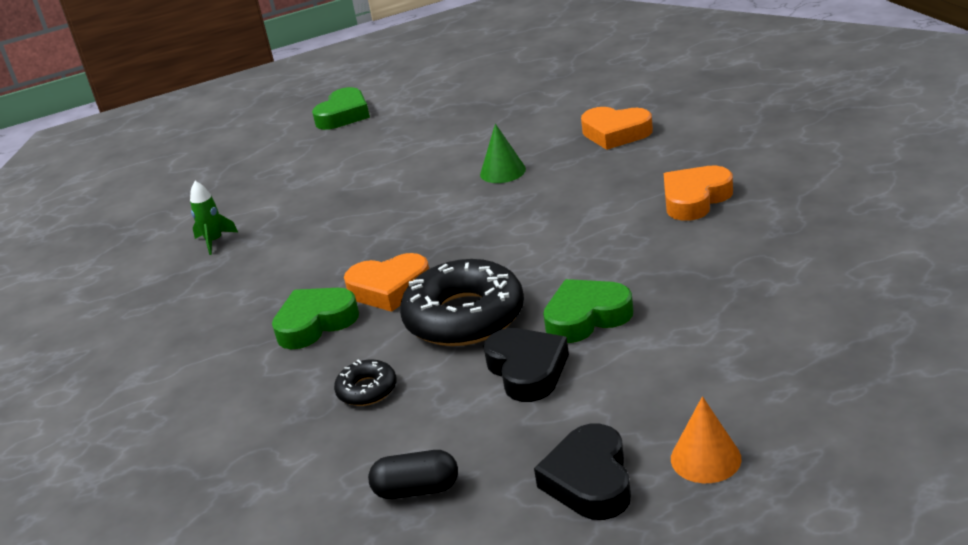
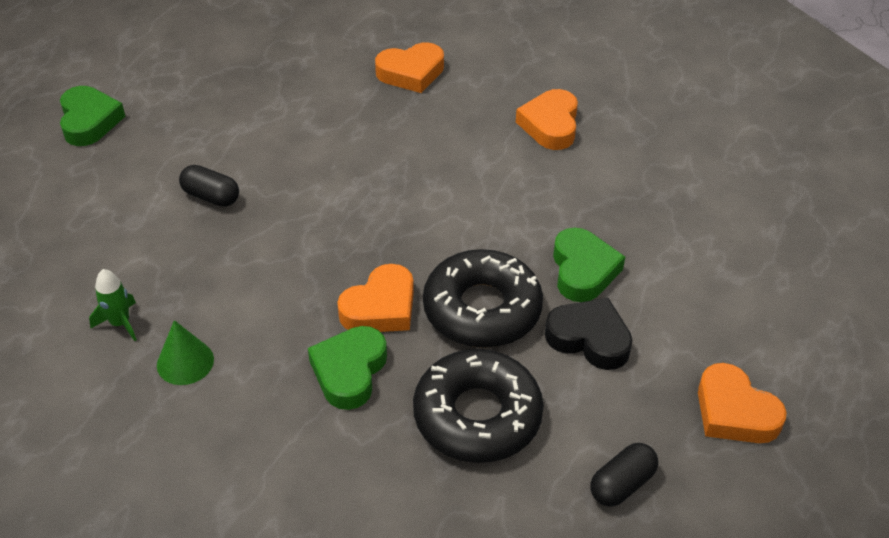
camera: 45 degrees left, 15 degrees up
black donut [334,360,397,406] -> black donut [413,349,544,463], size x2.11
green cone [480,123,526,183] -> green cone moved to [157,320,214,385]
black heart [534,424,631,520] -> orange heart [698,363,787,443]
green heart [543,279,633,343] -> green heart turned 150 degrees clockwise [553,228,625,302]
orange cone [671,396,742,483] -> none
none -> black capsule [179,165,239,207]

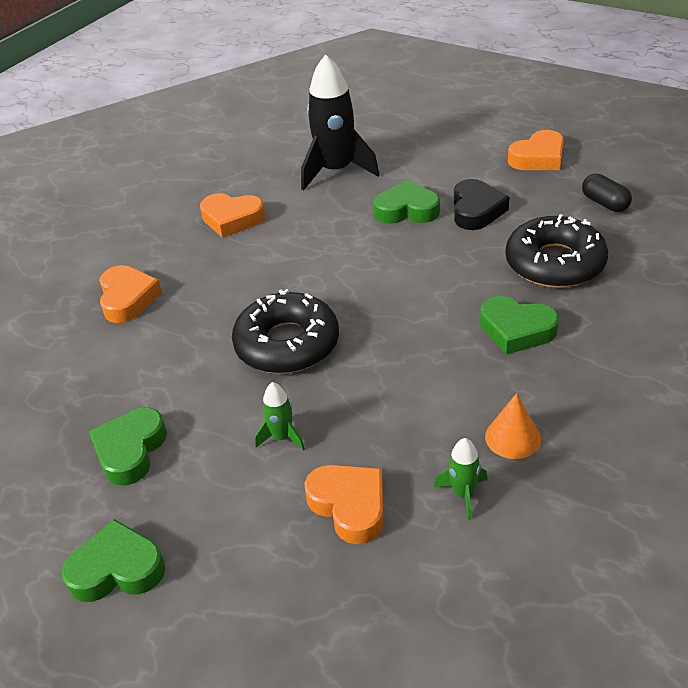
camera: 80 degrees left, 5 degrees down
green cone [157,320,214,385] -> orange cone [485,393,541,459]
black capsule [179,165,239,207] -> green rocket [255,382,305,451]
orange heart [337,264,414,332] -> orange heart moved to [304,465,384,544]
black donut [423,249,543,348] -> black donut moved to [232,289,339,374]
black heart [545,298,633,370] -> black heart turned 150 degrees clockwise [454,179,509,230]
none -> green heart [89,408,167,485]
none -> black rocket [301,54,379,190]

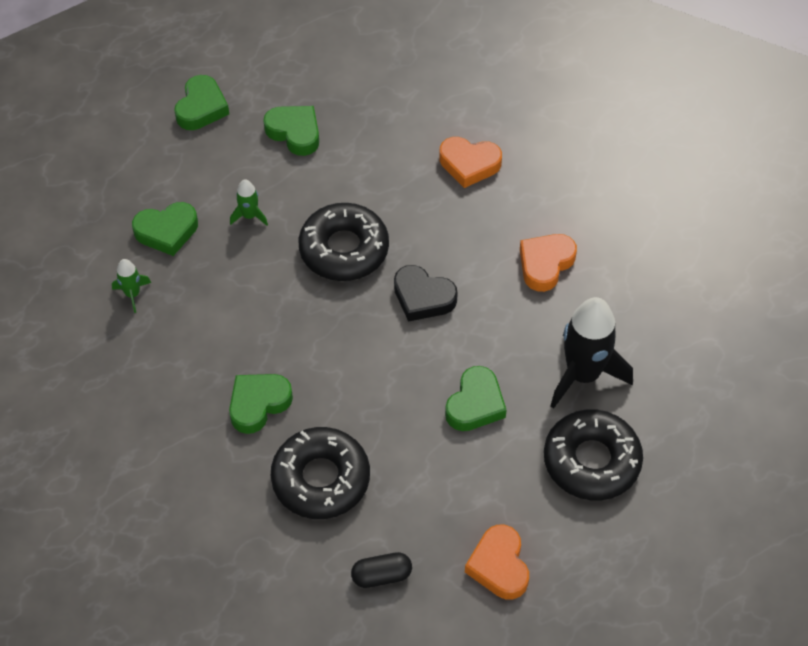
camera: 110 degrees right, 15 degrees up
orange heart [304,465,384,544] -> green heart [132,202,198,256]
black heart [454,179,509,230] -> black heart moved to [394,265,458,322]
orange cone [485,393,541,459] -> none
none -> black donut [544,409,643,500]

